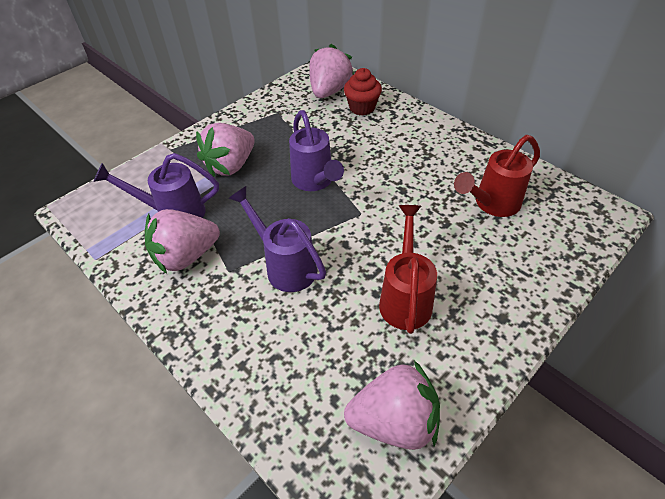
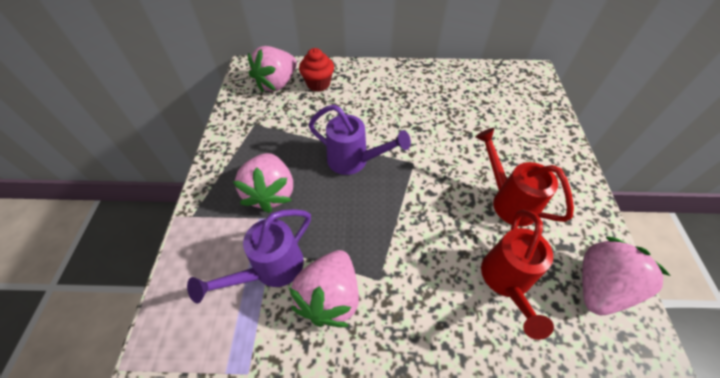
camera: 45 degrees left, 5 degrees up
purple watering can [228,186,326,292] -> none
pink strawberry [309,44,354,98] -> pink strawberry turned 120 degrees counterclockwise [248,46,297,93]
red watering can [454,135,540,217] -> red watering can moved to [481,210,554,340]

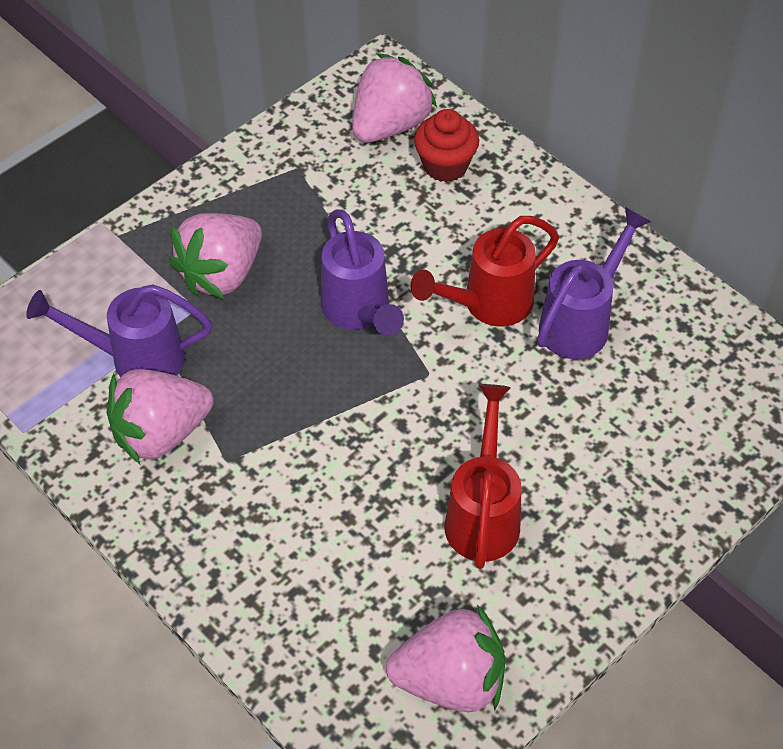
camera: 45 degrees right, 0 degrees up
pink strawberry [248,46,297,93] -> pink strawberry turned 135 degrees clockwise [352,53,437,143]
red watering can [481,210,554,340] -> red watering can moved to [411,216,559,326]
none -> purple watering can [537,207,651,359]

